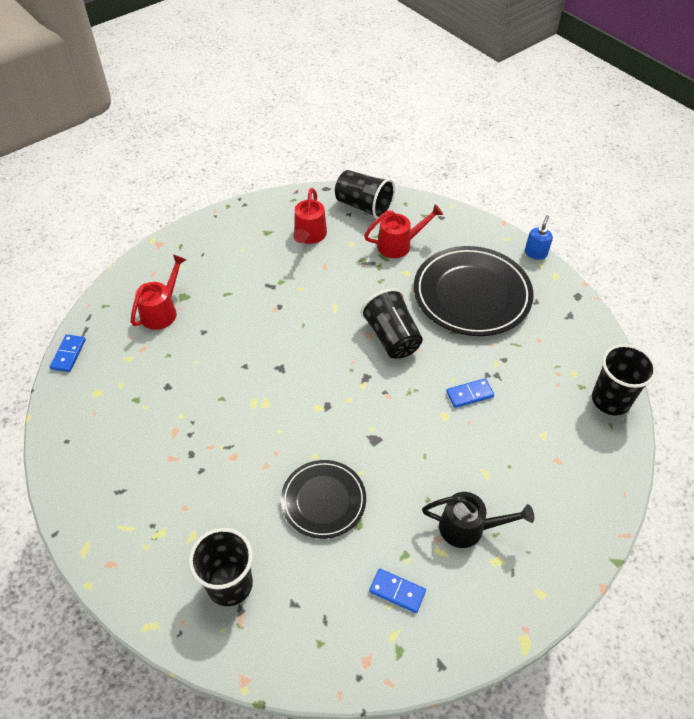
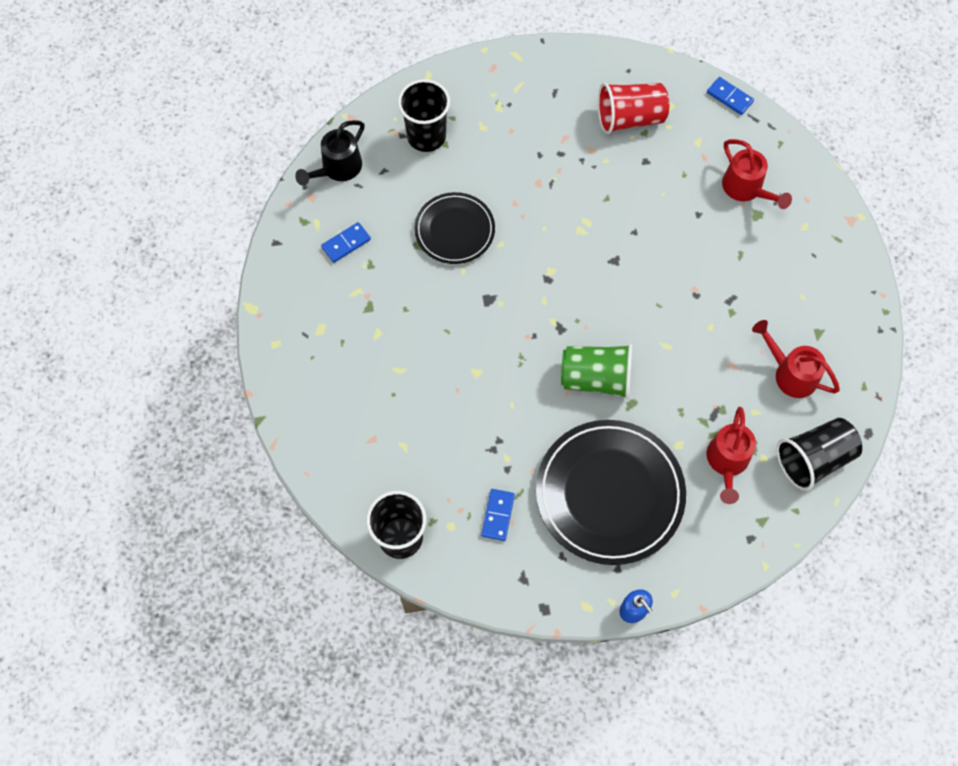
camera: 120 degrees right, 15 degrees up
black cup [361,288,423,359] -> green cup [561,344,632,399]
black watering can [422,492,534,548] -> black watering can moved to [295,120,365,186]
blue domino [446,378,494,408] -> blue domino moved to [481,489,515,541]
none -> red cup [598,83,669,134]

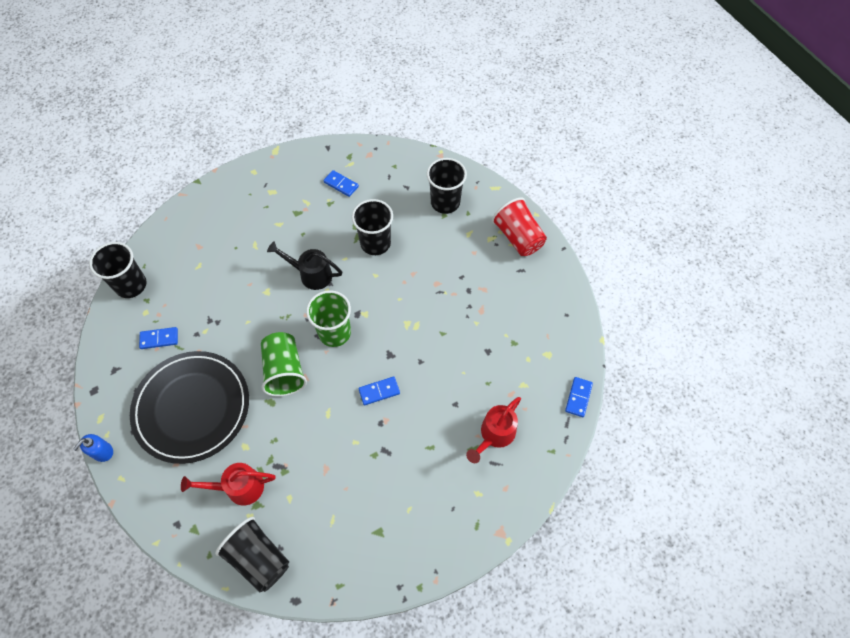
camera: 70 degrees right, 5 degrees down
black watering can [295,120,365,186] -> black watering can moved to [267,241,342,290]
black plate [415,192,495,264] -> black cup [352,199,393,255]
red cup [598,83,669,134] -> red cup moved to [492,198,547,256]
red watering can [752,320,840,398] -> none
none -> green cup [306,290,351,347]
none -> blue domino [358,377,400,405]

